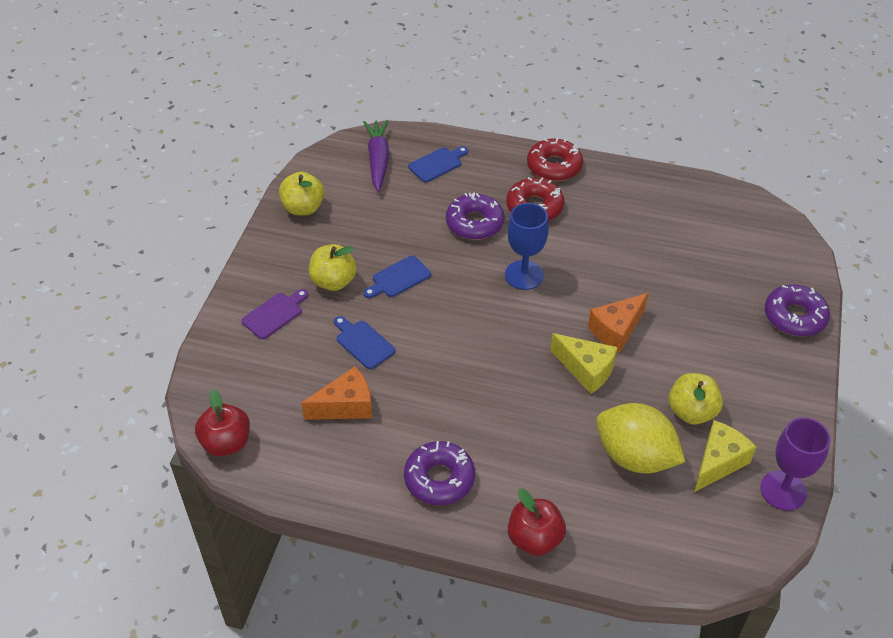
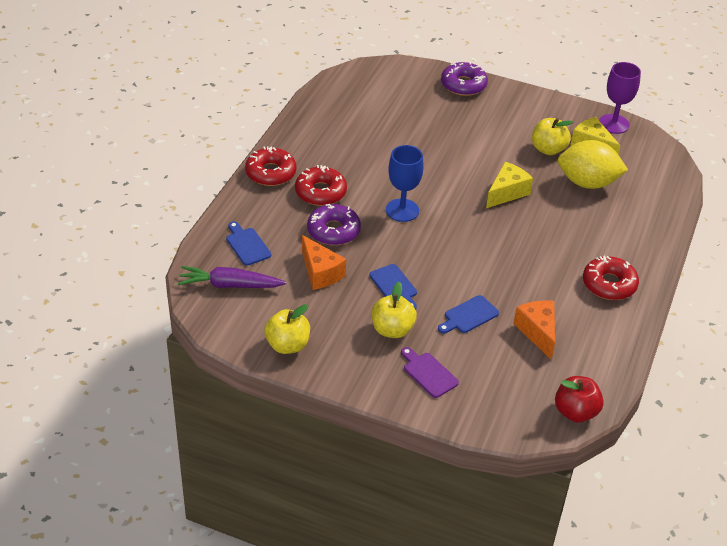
camera: 85 degrees left, 5 degrees down
purple donut [404,441,475,505] -> red donut [583,256,639,300]
red apple [508,488,566,556] -> none
orange cheese [588,293,649,353] -> orange cheese moved to [302,235,346,290]
yellow lemon [596,403,685,473] -> yellow lemon turned 60 degrees clockwise [558,140,628,189]

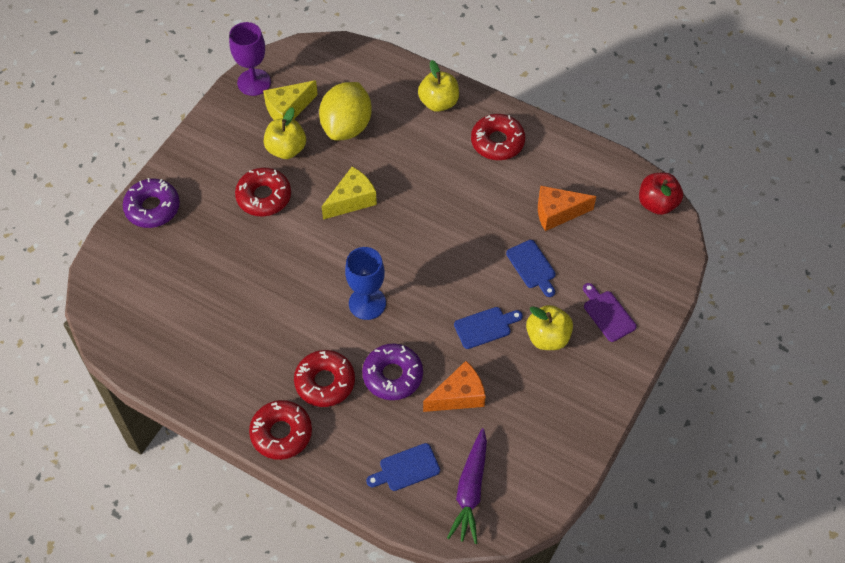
camera: 80 degrees left, 15 degrees up
yellow apple [264,304,310,354] -> yellow apple moved to [418,60,459,112]
purple cutting board [401,347,459,398] -> purple cutting board turned 90 degrees clockwise [583,283,637,342]
yellow cheese [486,162,533,208] -> yellow cheese turned 90 degrees clockwise [321,167,377,220]
none -> red donut [235,168,291,216]

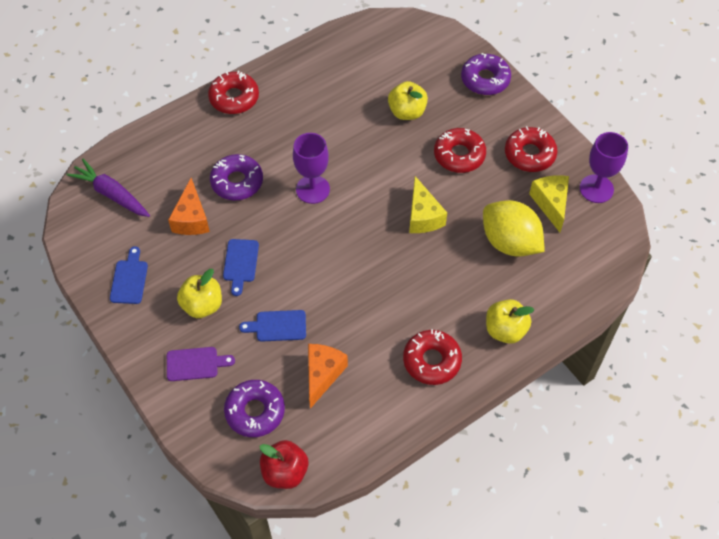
camera: 115 degrees right, 0 degrees up
yellow apple [264,107,306,159] -> yellow apple moved to [388,81,428,120]
red donut [294,350,355,407] -> red donut moved to [505,126,557,172]
blue goblet [345,247,386,320] -> purple goblet [293,133,330,204]
blue cutting board [366,443,440,491] -> blue cutting board moved to [110,246,148,304]
none -> purple donut [224,380,285,437]

